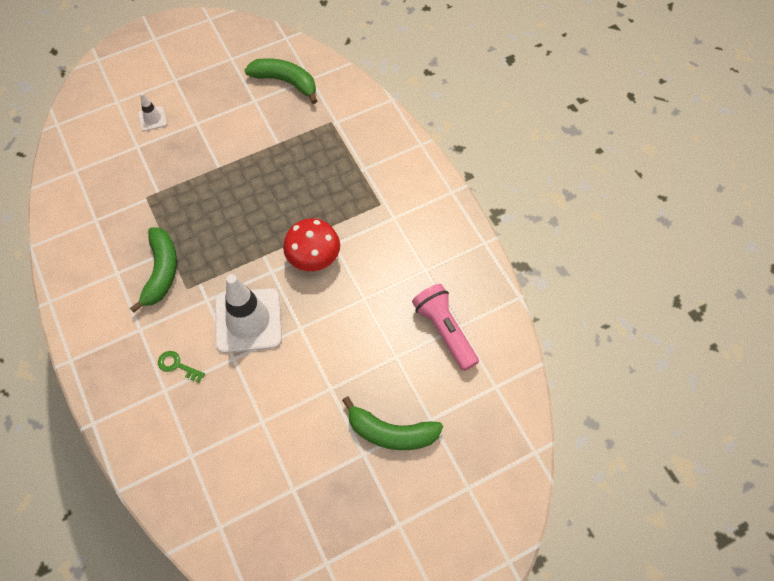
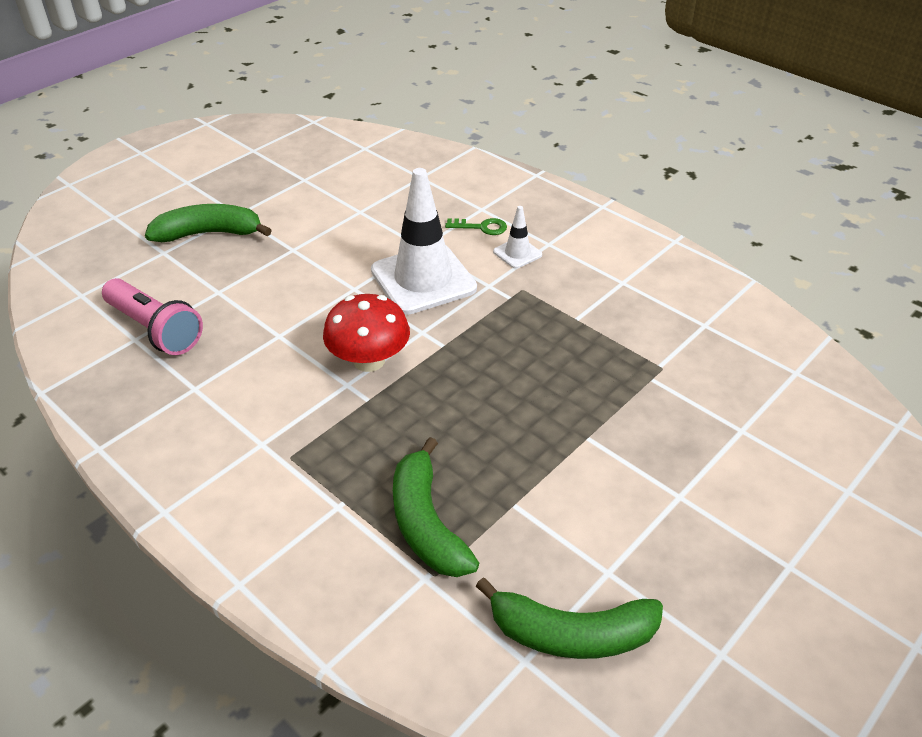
camera: 160 degrees right, 20 degrees down
green banana [130,227,177,313] -> green banana moved to [393,437,479,577]
white traffic cone [138,93,167,131] -> white traffic cone moved to [493,206,542,269]

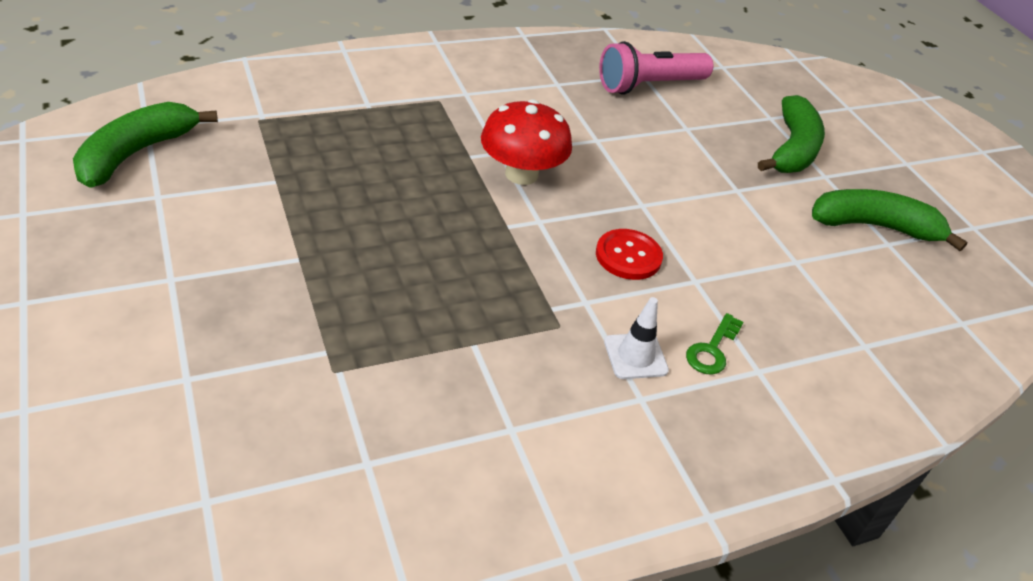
camera: 110 degrees right, 0 degrees up
white traffic cone [371,168,477,315] -> red button [596,229,663,280]
green banana [393,437,479,577] -> green banana moved to [812,189,967,251]

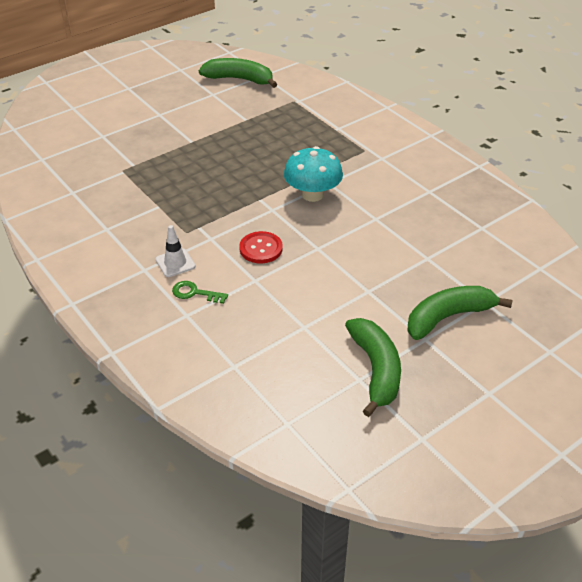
camera: 80 degrees right, 0 degrees up
red mushroom [481,99,572,185] -> turquoise mushroom [284,146,343,202]
pink flashlight [599,41,713,94] -> none
green banana [758,95,825,173] -> green banana turned 150 degrees clockwise [407,286,513,340]

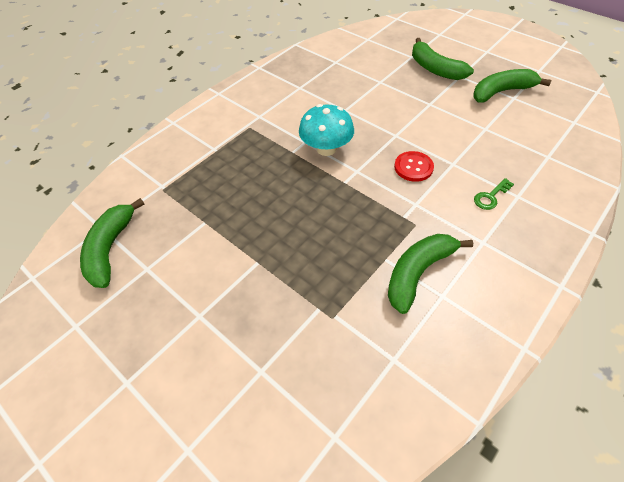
camera: 100 degrees left, 10 degrees up
white traffic cone [156,225,196,277] -> none
green key [172,281,228,304] -> green key turned 45 degrees clockwise [474,178,514,210]
none -> green banana [388,234,473,314]

